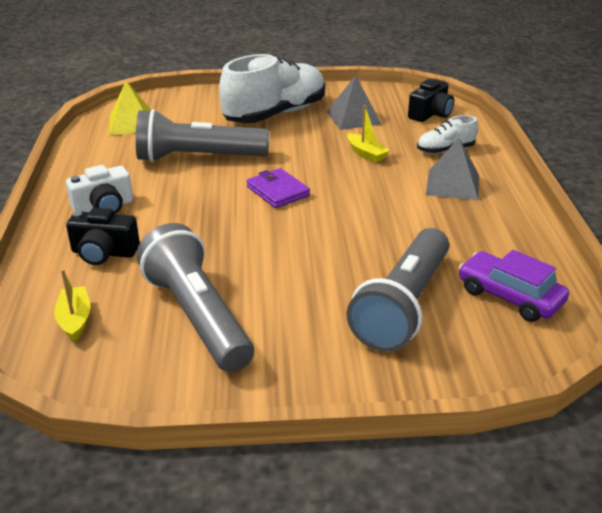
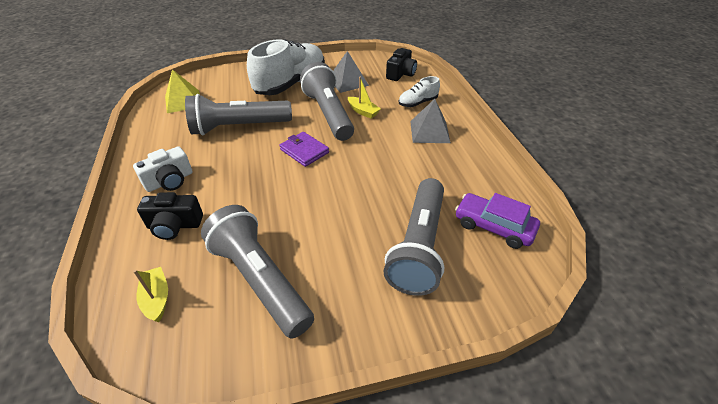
camera: 10 degrees left, 10 degrees up
none -> grey flashlight [300,62,354,141]

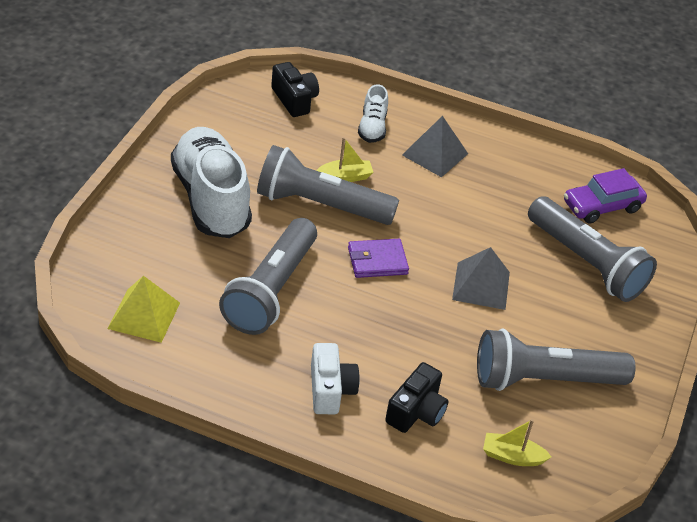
camera: 60 degrees left, 0 degrees up
grey pyramid [333,51,369,93] -> grey pyramid moved to [452,247,510,310]

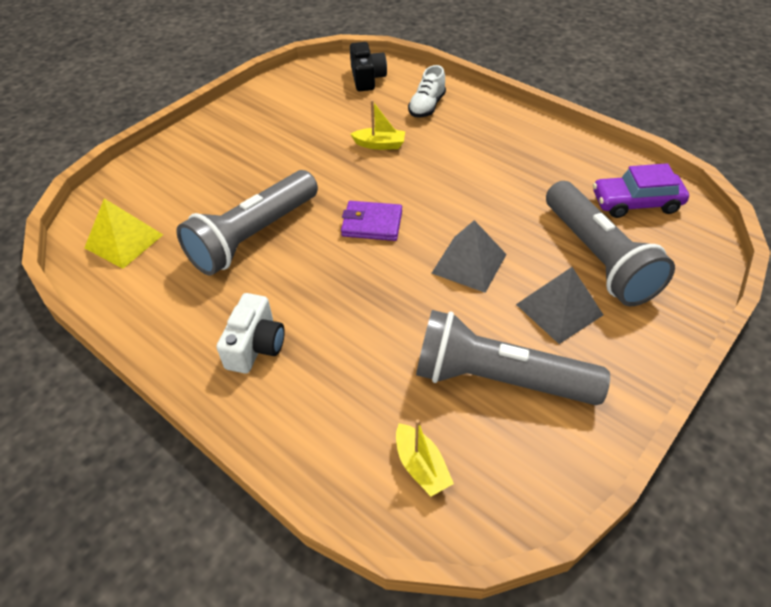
camera: 25 degrees right, 5 degrees up
white shoe [171,127,252,238] -> none
grey flashlight [257,145,399,225] -> none
black camera [385,362,448,433] -> none
grey pyramid [402,116,468,177] -> grey pyramid moved to [516,267,603,344]
yellow boat [483,419,551,466] -> yellow boat turned 150 degrees counterclockwise [396,419,454,496]

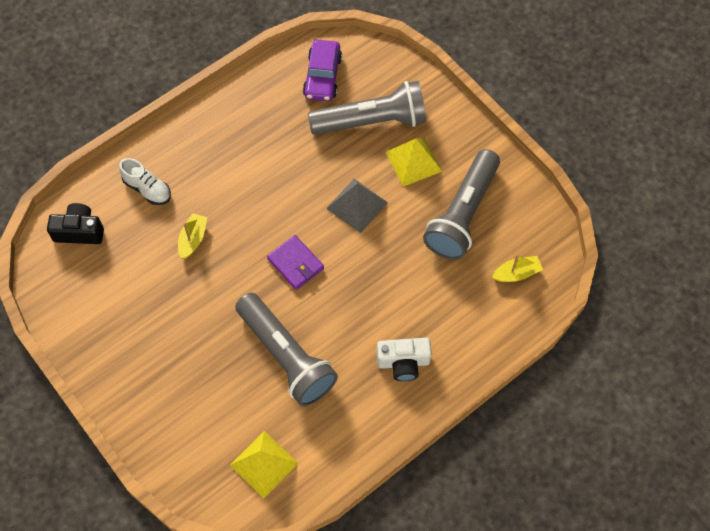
camera: 80 degrees left, 15 degrees up
white camera [216,293,285,374] -> white camera turned 150 degrees clockwise [377,338,432,381]
purple wallet [341,201,402,241] -> purple wallet turned 60 degrees counterclockwise [267,235,324,290]
grey pyramid [516,267,603,344] -> yellow pyramid [385,137,443,187]

